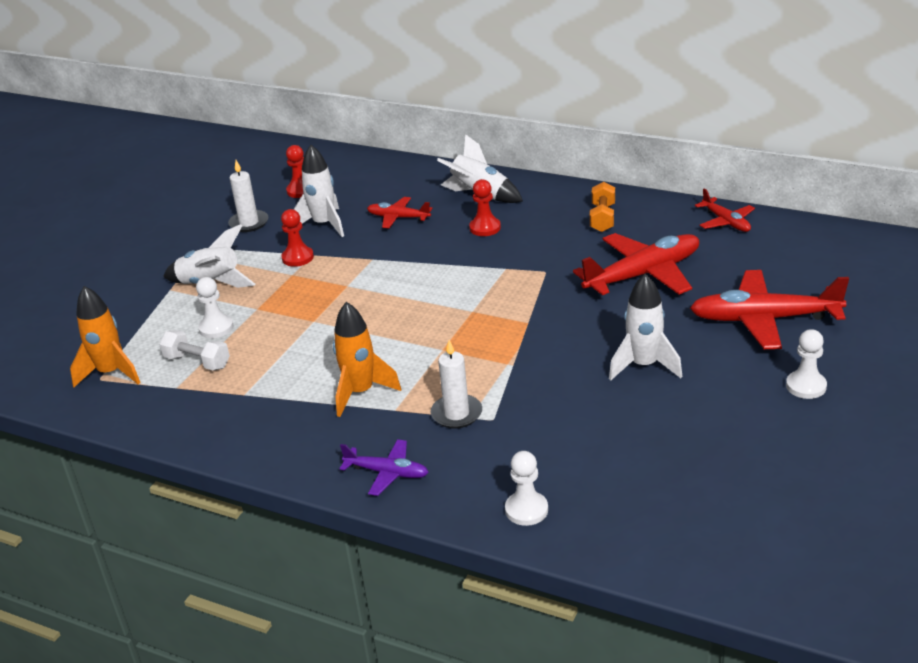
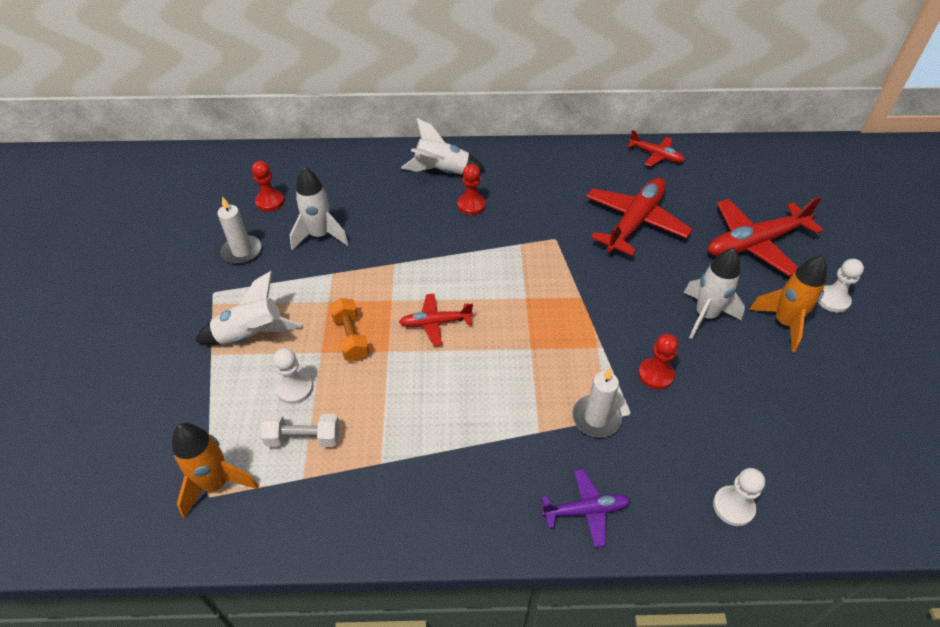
camera: 30 degrees left, 15 degrees up
red pawn [281,209,314,267] -> red pawn moved to [638,334,678,390]
orange rocket [333,302,401,417] -> orange rocket moved to [749,255,827,352]
red plane [367,197,432,228] -> red plane moved to [399,294,473,346]
orange dumbbell [590,182,615,232] -> orange dumbbell moved to [330,298,370,361]

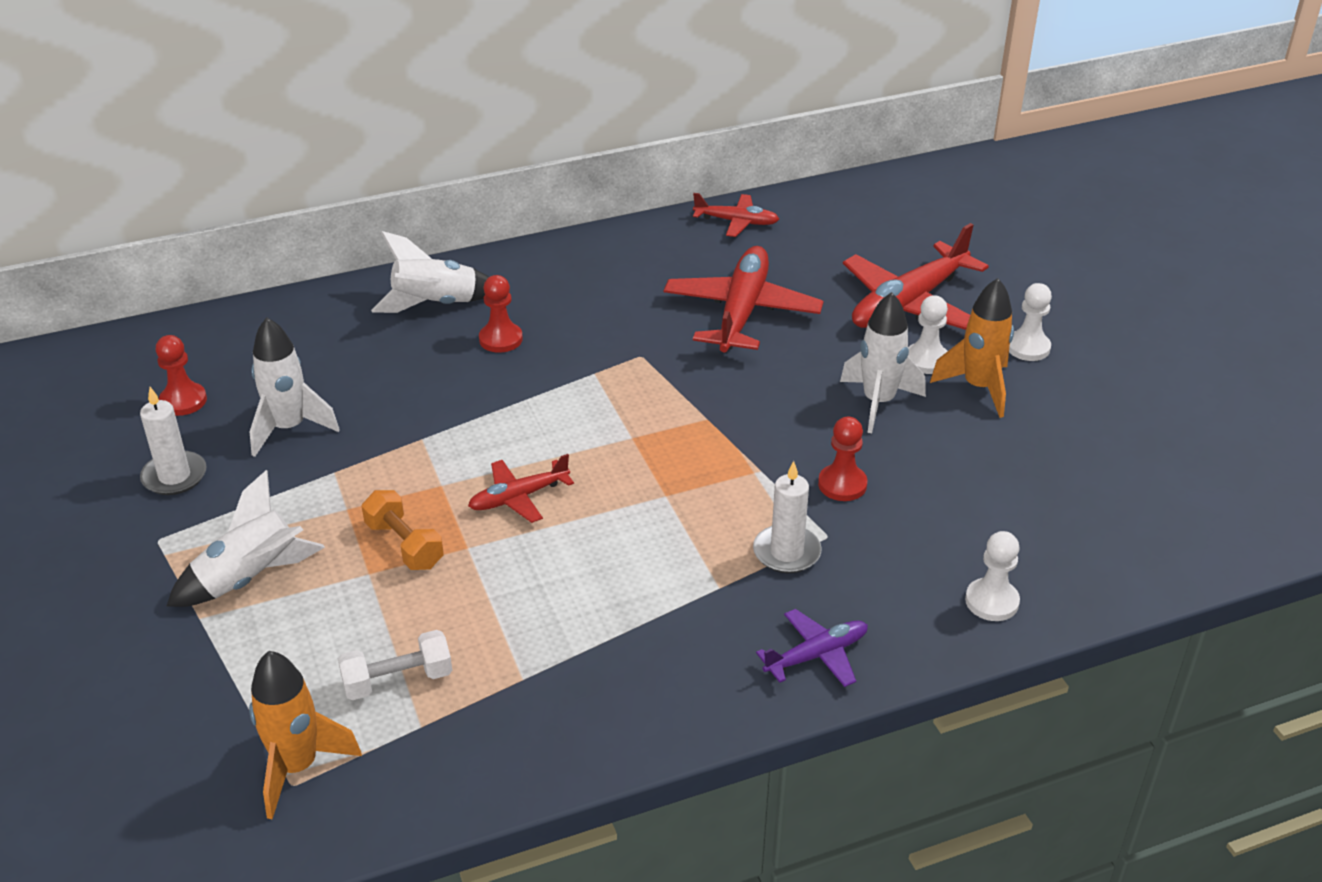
camera: 20 degrees left, 10 degrees down
white pawn [273,348,313,404] -> white pawn moved to [908,295,948,374]

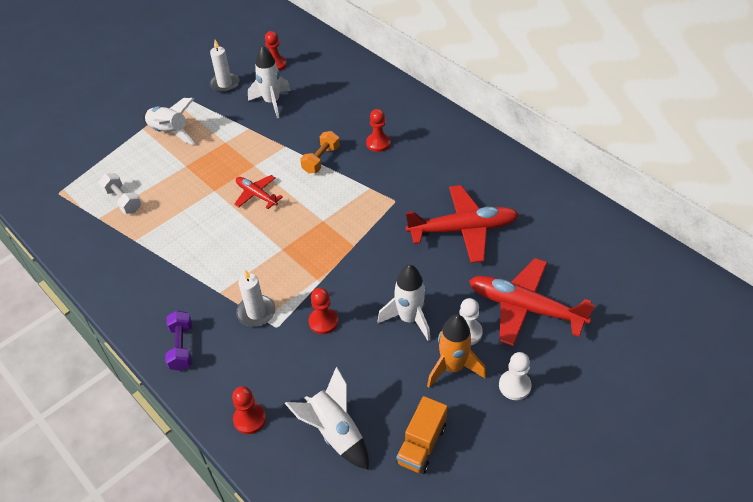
camera: 70 degrees right, 10 degrees up
orange rocket [249,651,362,819] -> none
orange dumbbell [362,490,444,570] -> orange dumbbell moved to [300,131,340,174]
white rocket [371,231,489,313] -> white rocket moved to [285,366,369,470]
red plane [693,193,779,237] -> none
purple plane [756,609,868,687] -> purple dumbbell [165,311,192,371]
white pawn [965,531,1020,621] -> red pawn [232,386,266,434]
none -> orange truck [396,396,448,474]

